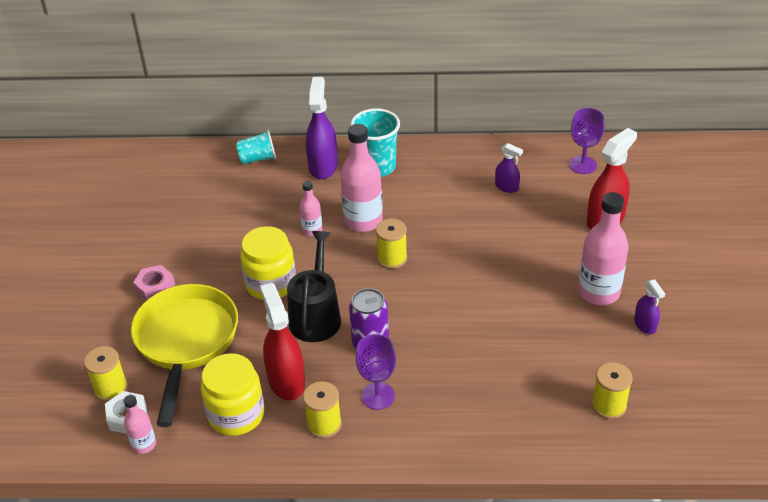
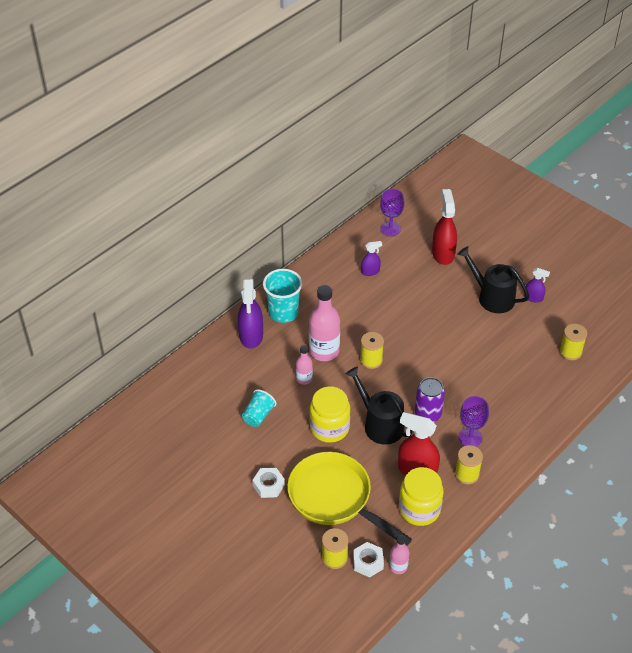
camera: 50 degrees left, 5 degrees up
pink nut [133,265,175,301] -> white nut [252,468,285,498]
turquoise cup [236,130,276,164] -> turquoise cup moved to [242,389,277,427]
purple spray bottle [306,77,338,179] -> purple spray bottle turned 135 degrees counterclockwise [238,279,263,349]
pink bottle [578,192,628,305] -> black watering can [457,246,529,313]

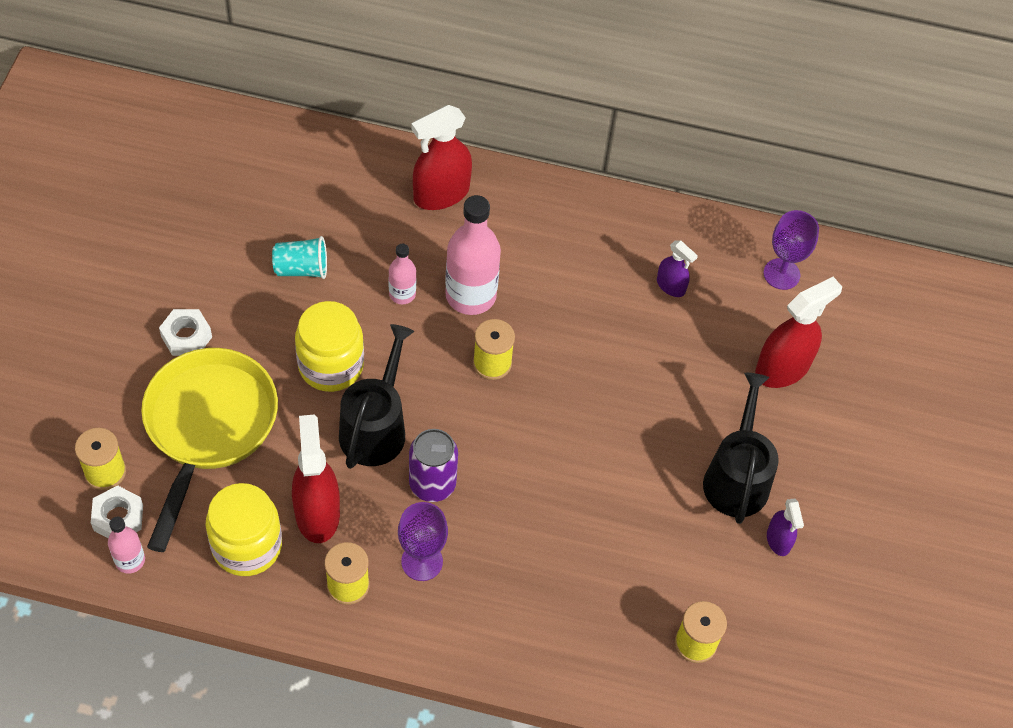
camera: 55 degrees right, 10 degrees up
purple spray bottle [238,279,263,349] -> red spray bottle [412,105,472,210]
turquoise cup [263,269,303,323] -> none

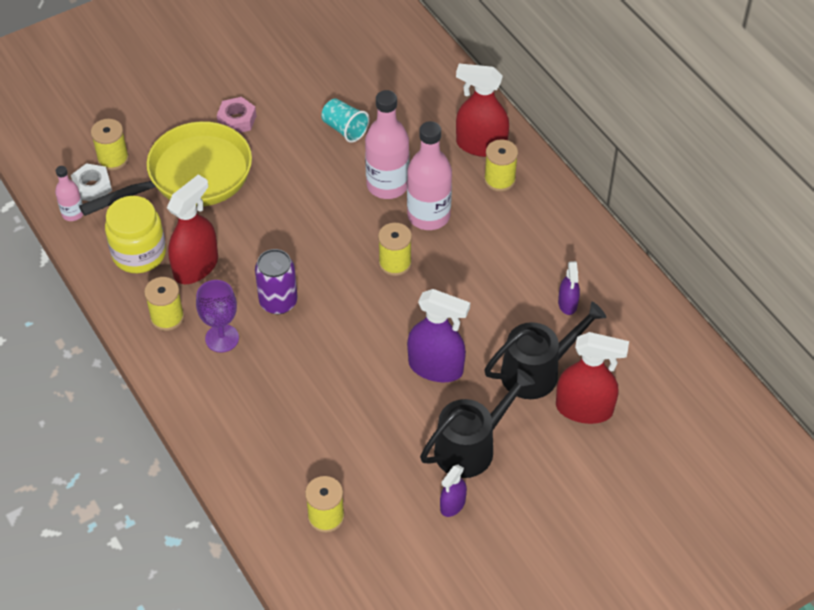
camera: 50 degrees right, 5 degrees down
white nut [159,309,212,356] -> pink nut [217,97,256,133]
yellow jar [295,301,364,392] -> none
black watering can [339,324,414,469] -> black watering can moved to [484,302,606,399]
pink bottle [389,244,416,304] -> pink bottle [365,90,409,199], size x1.91
purple goblet [764,210,819,290] -> none
none -> purple spray bottle [407,289,470,382]
none -> yellow spool [484,139,518,192]

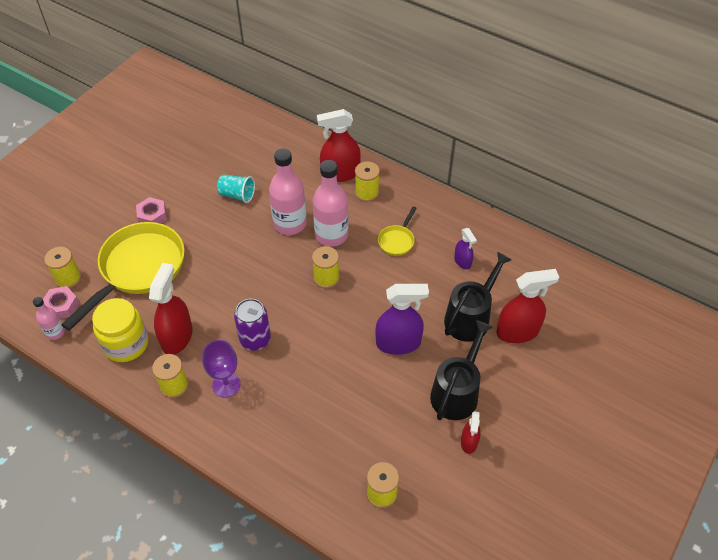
camera: 25 degrees left, 0 degrees up
white nut [71,163,112,201] -> pink nut [43,286,79,319]
purple spray bottle [440,465,467,517] -> red spray bottle [461,411,481,454]
none -> yellow pan [378,206,417,256]

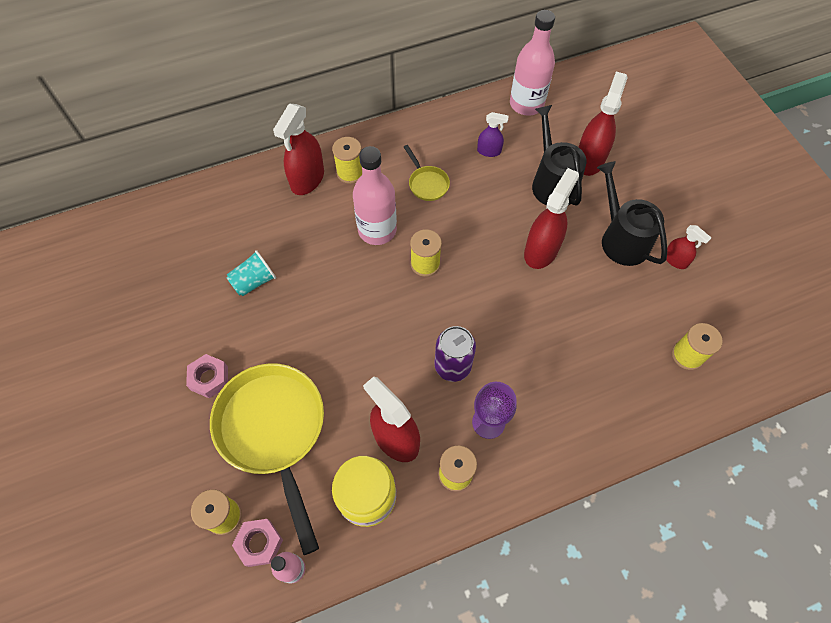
camera: 55 degrees left, 10 degrees up
pink bottle [269,148,307,235] -> pink bottle moved to [510,10,555,116]
purple spray bottle [375,284,429,355] -> red spray bottle [524,168,579,269]

